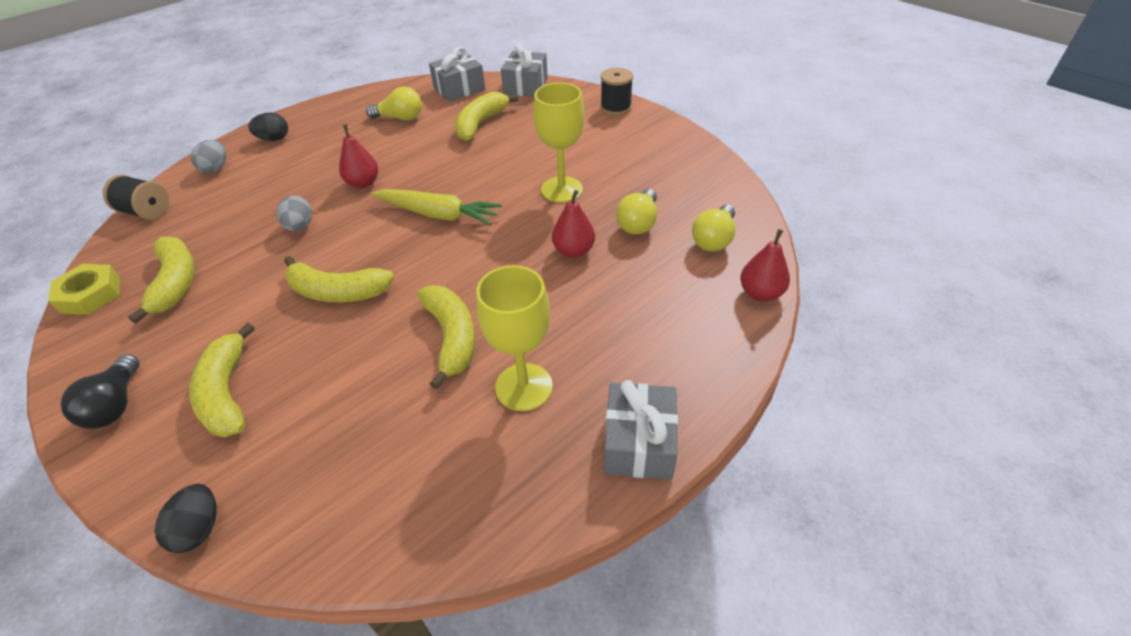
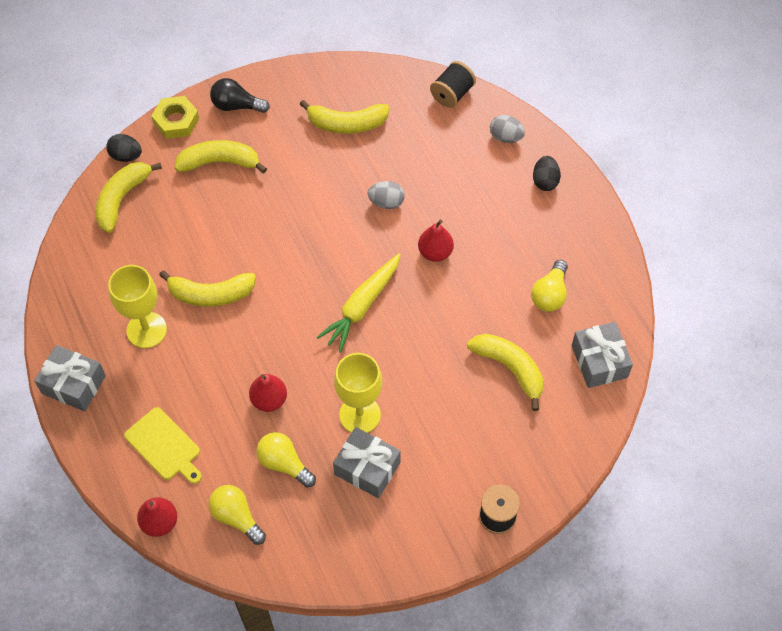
camera: 105 degrees right, 15 degrees up
yellow nut [48,264,120,315] -> yellow nut moved to [152,96,199,139]
yellow banana [284,256,394,302] -> yellow banana moved to [95,162,162,233]
grey gift [501,43,548,97] -> grey gift moved to [333,427,401,498]
none -> yellow cutting board [124,407,202,484]

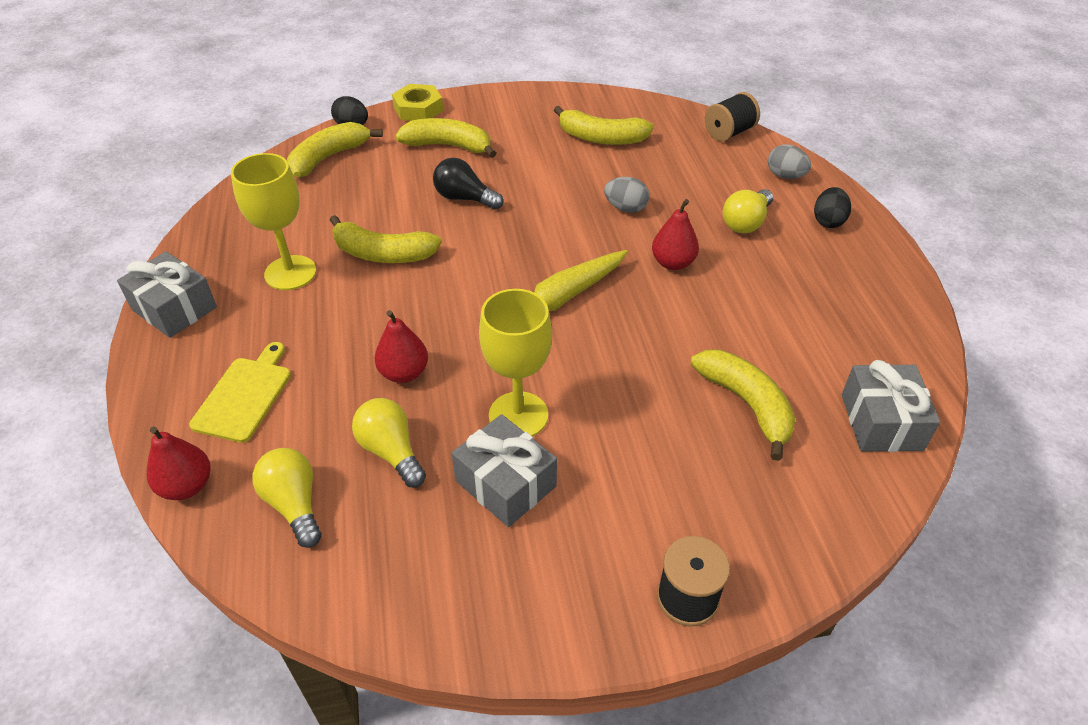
camera: 15 degrees right, 15 degrees down
yellow cutting board [124,407,202,484] -> yellow cutting board turned 135 degrees counterclockwise [189,342,291,443]
black light bulb [210,78,270,113] -> black light bulb moved to [433,158,503,210]
yellow light bulb [531,260,568,312] -> yellow light bulb moved to [723,189,773,233]

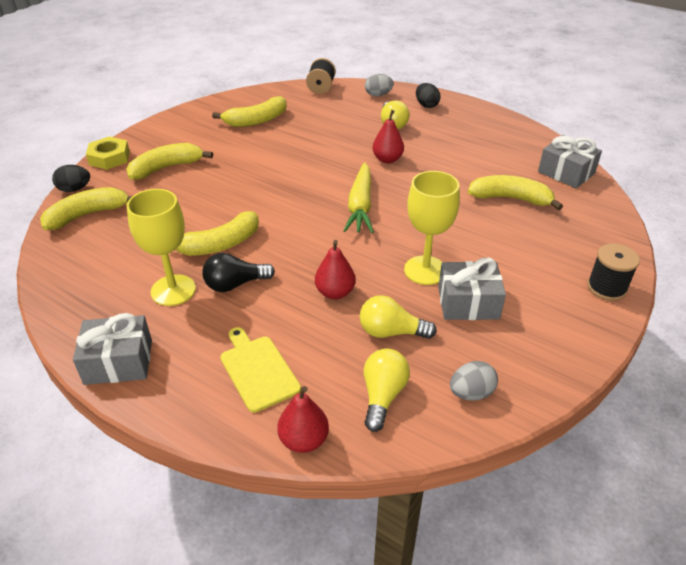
camera: 45 degrees left, 5 degrees down
yellow light bulb [252,448,322,548] -> yellow light bulb turned 90 degrees clockwise [364,349,410,432]
yellow banana [287,122,383,178] -> yellow banana turned 60 degrees clockwise [40,187,132,230]
black light bulb [433,158,503,210] -> black light bulb moved to [202,253,275,292]
grey egg [604,177,649,213] -> grey egg moved to [450,361,498,401]

